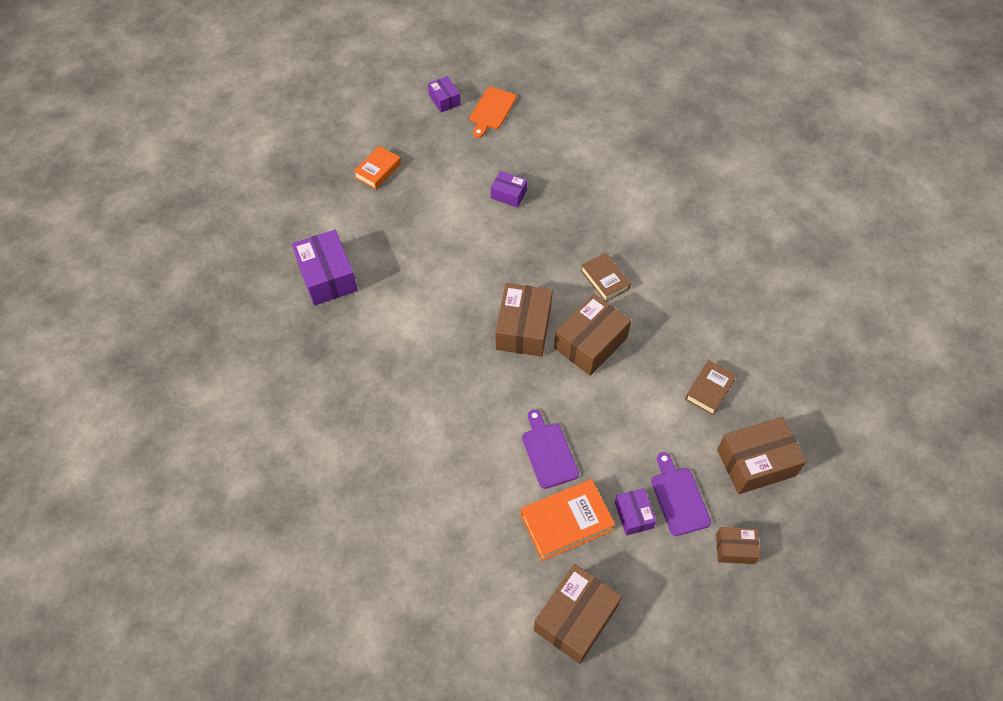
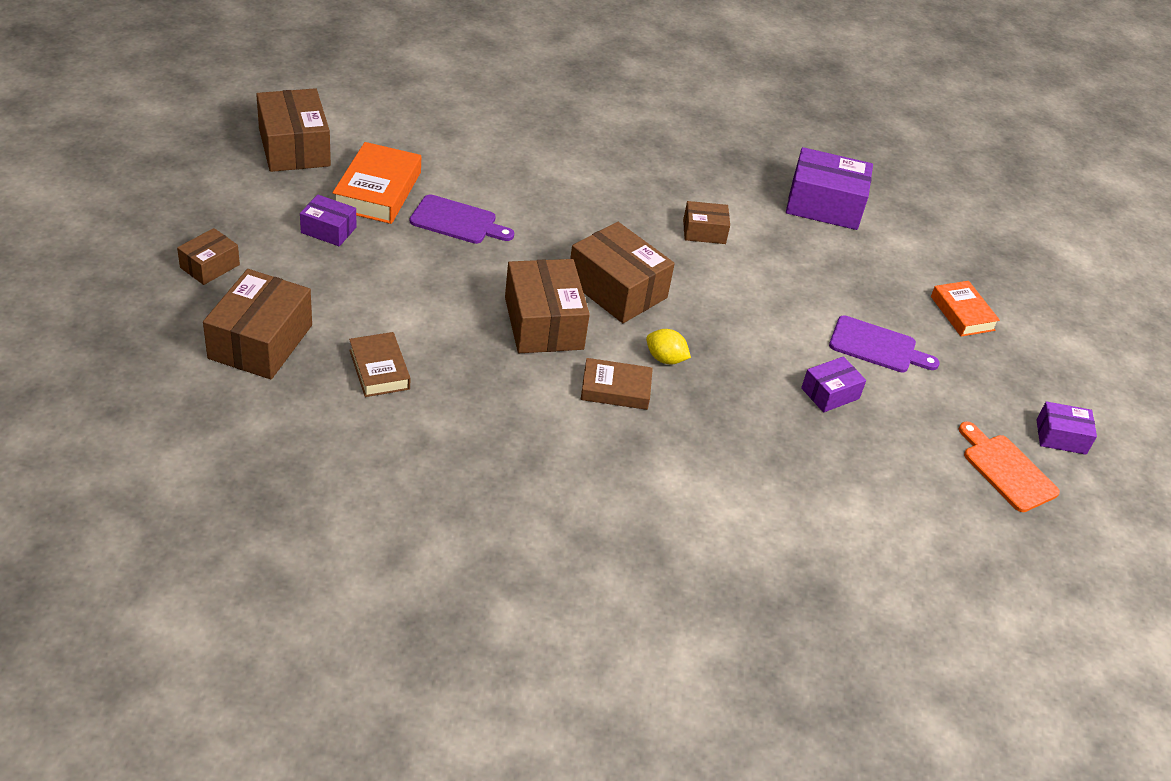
camera: 120 degrees right, 15 degrees down
purple cutting board [651,452,711,536] -> purple cutting board moved to [829,315,940,373]
none -> yellow lemon [646,329,691,364]
none -> brown box [683,201,730,244]

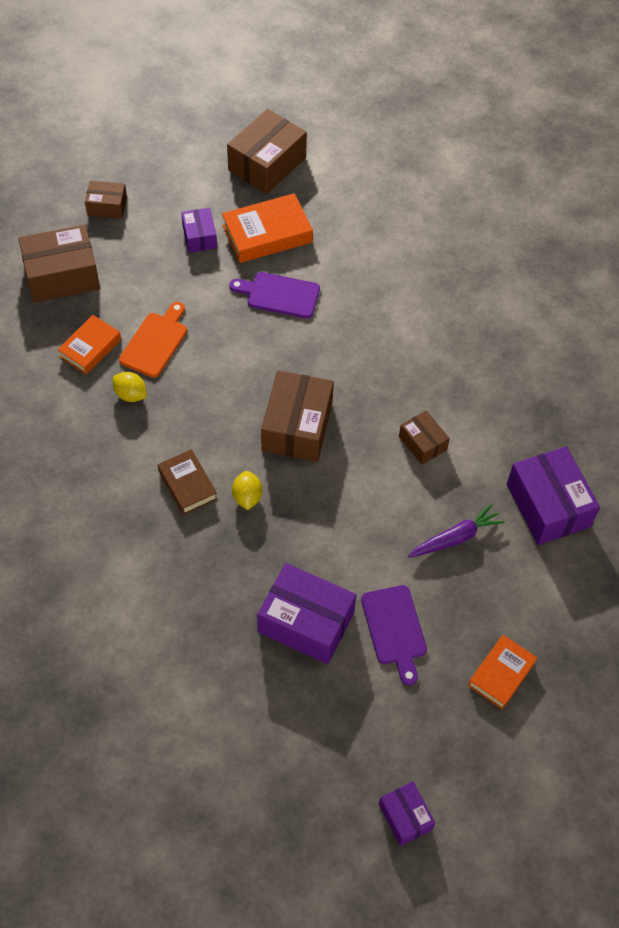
camera: 60 degrees right, 15 degrees up
brown book [349,332,410,397] -> orange book [57,315,121,374]
purple cutting board [410,194,514,244] -> purple cutting board turned 120 degrees clockwise [229,272,320,319]
brown box [505,259,590,353] -> none
purple box [801,356,866,413] -> purple box [257,563,357,664], size x1.82
orange cutting board [959,421,1060,512] -> orange cutting board moved to [119,302,187,378]
none -> yellow lemon [113,372,147,402]
none -> purple carrot [408,503,505,558]

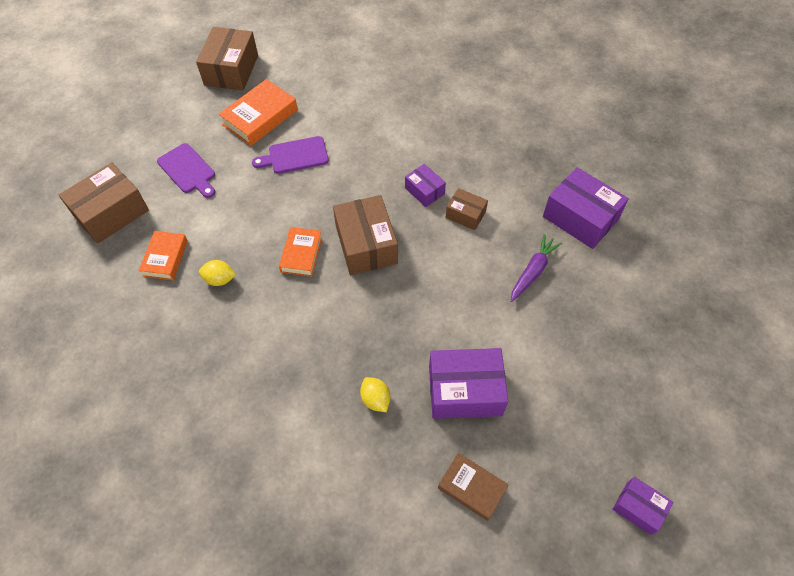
camera: 25 degrees left, 0 degrees up
brown box [85,181,127,219] -> none
orange cutting board [119,302,187,378] -> none
brown book [158,449,217,515] -> brown book moved to [438,453,509,521]
purple box [181,208,217,253] -> purple box moved to [405,164,446,207]
yellow lemon [232,471,262,510] -> yellow lemon moved to [360,377,391,412]
purple cutting board [361,585,427,685] -> purple cutting board moved to [157,143,215,198]
orange book [468,635,537,710] -> orange book moved to [279,227,322,277]

